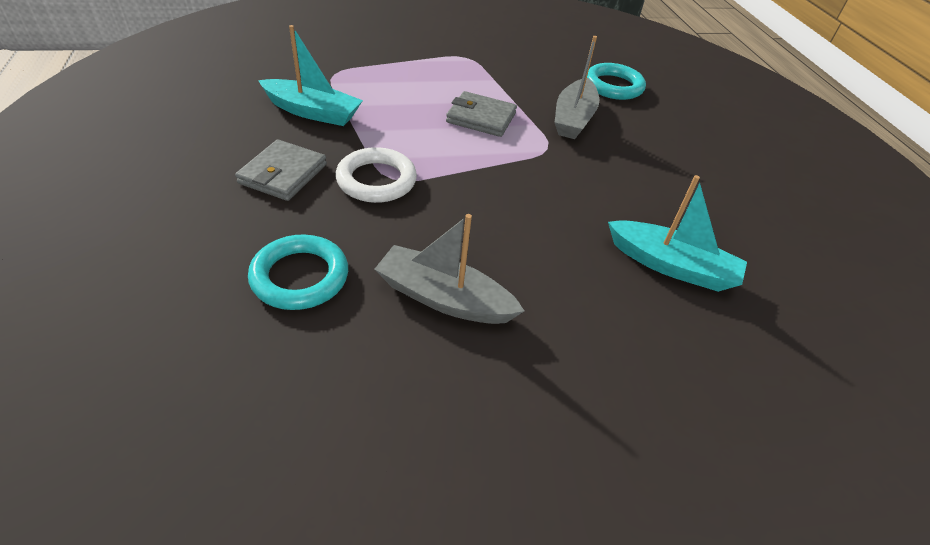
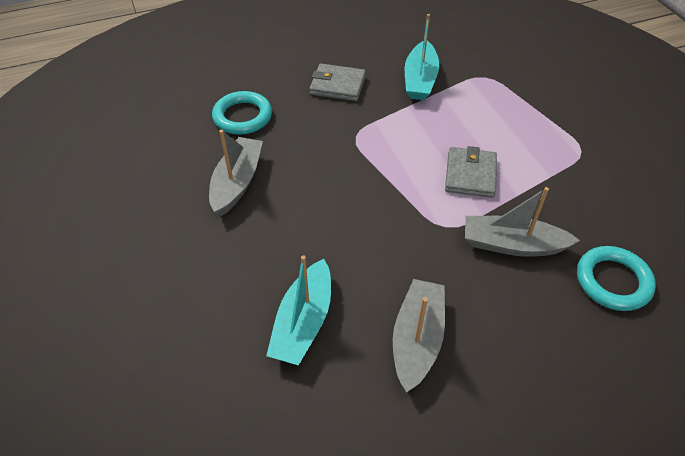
camera: 85 degrees right, 5 degrees up
white ring [336,147,417,203] -> none
none -> grey boat [393,279,445,393]

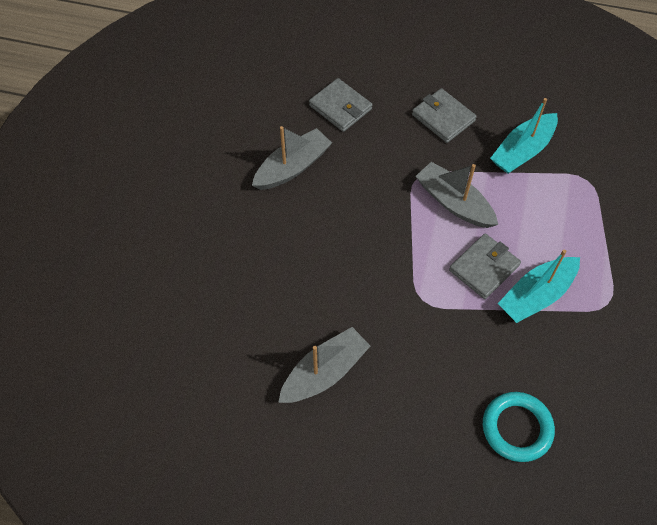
camera: 35 degrees right, 10 degrees up
turquoise ring [212,91,272,135] -> grey wallet [309,78,372,132]
turquoise boat [266,255,331,365] -> turquoise boat moved to [498,250,580,323]
grey boat [465,187,580,257] -> grey boat moved to [416,162,498,228]

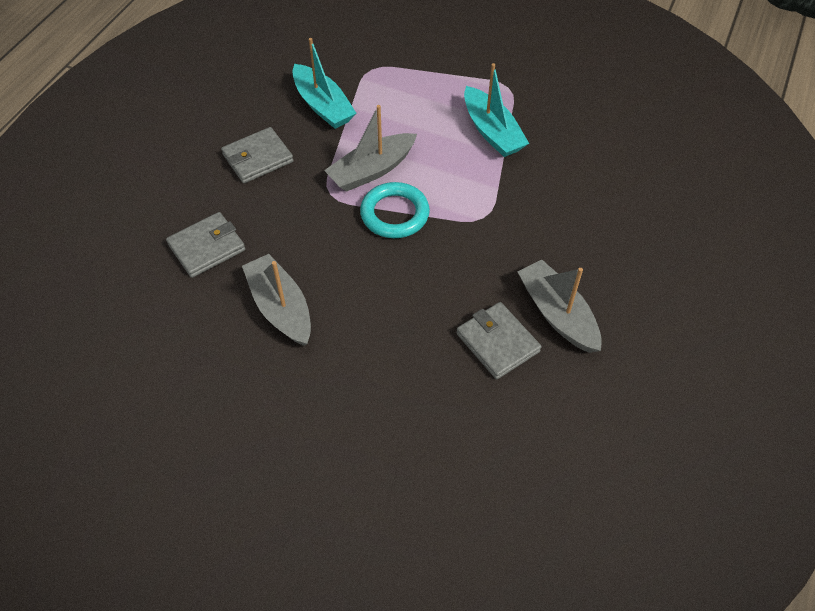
camera: 80 degrees left, 5 degrees down
grey wallet [449,233,521,299] -> grey wallet moved to [456,302,541,379]
turquoise ring [483,392,555,462] -> turquoise ring moved to [360,182,430,238]

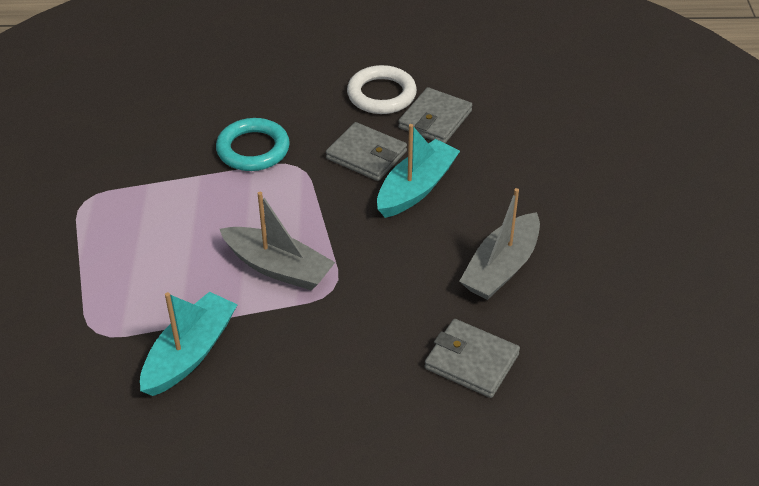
camera: 115 degrees left, 10 degrees down
grey wallet [221,127,294,183] -> grey wallet moved to [326,122,407,181]
turquoise ring [360,182,430,238] -> turquoise ring moved to [216,118,290,171]
turquoise boat [464,63,529,157] -> turquoise boat moved to [377,124,460,218]
grey boat [517,260,602,353] -> white ring [347,65,417,114]

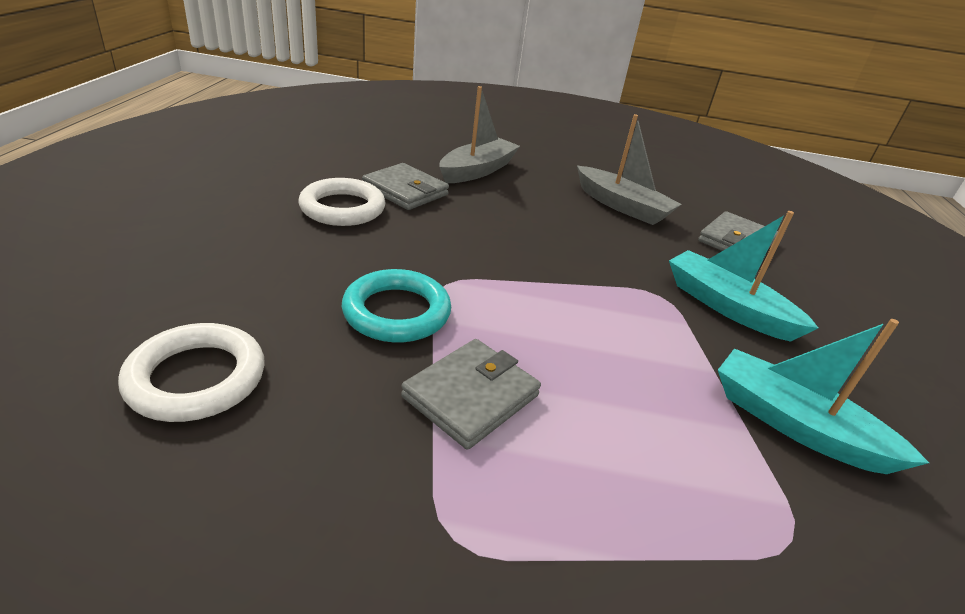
camera: 85 degrees left, 10 degrees down
grey boat [220,192,335,290] -> grey boat moved to [439,86,520,183]
grey wallet [326,122,407,181] -> grey wallet moved to [401,339,541,450]
turquoise boat [377,124,460,218] -> turquoise boat moved to [669,211,818,342]
none -> white ring [118,323,265,422]

